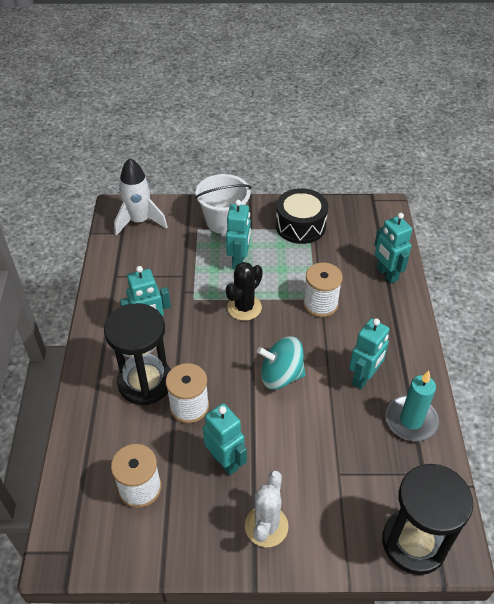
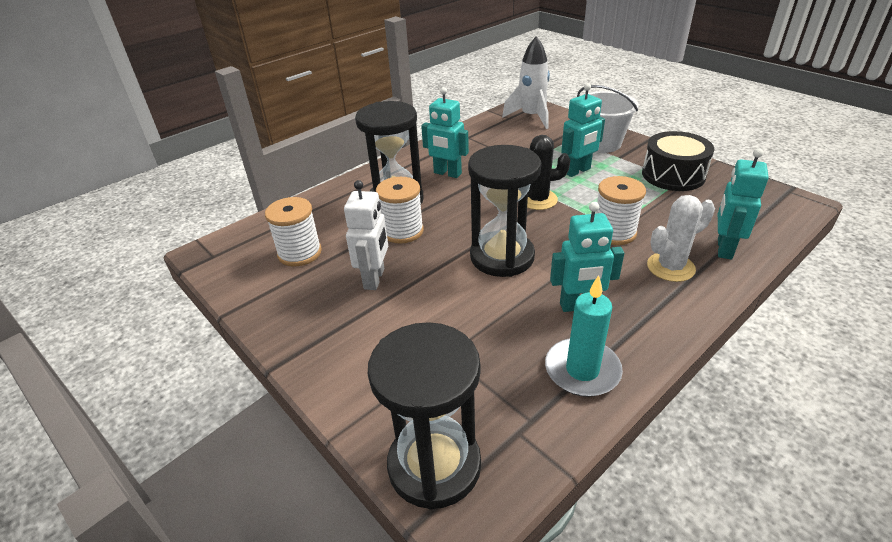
camera: 50 degrees right, 10 degrees down
turquoise robot [203,403,247,475] -> white robot [344,180,388,290]
white cactus [245,470,289,547] -> white cactus moved to [647,195,715,282]
turquoise spinning top [257,336,305,390] -> black hourglass [468,145,541,277]

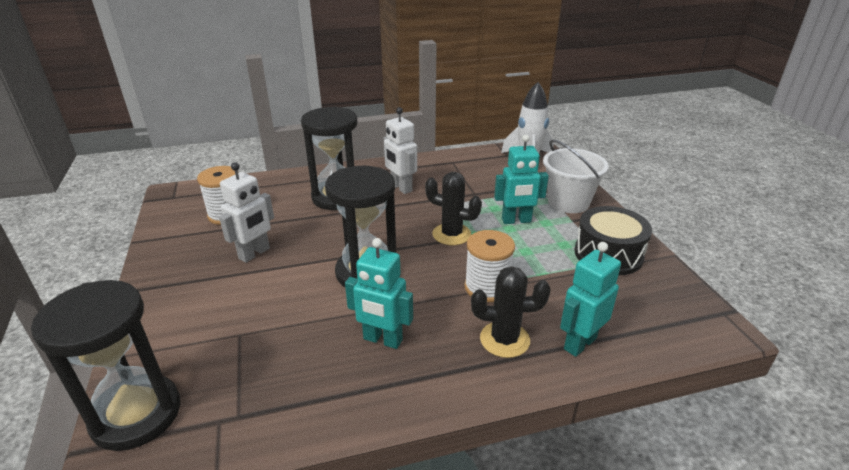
camera: 25 degrees right, 5 degrees down
white spool [376,177,424,244] -> none
turquoise robot [421,87,469,178] -> white robot [384,107,417,194]
turquoise candle [545,275,623,397] -> none
white cactus [647,195,715,282] -> black cactus [471,266,551,358]

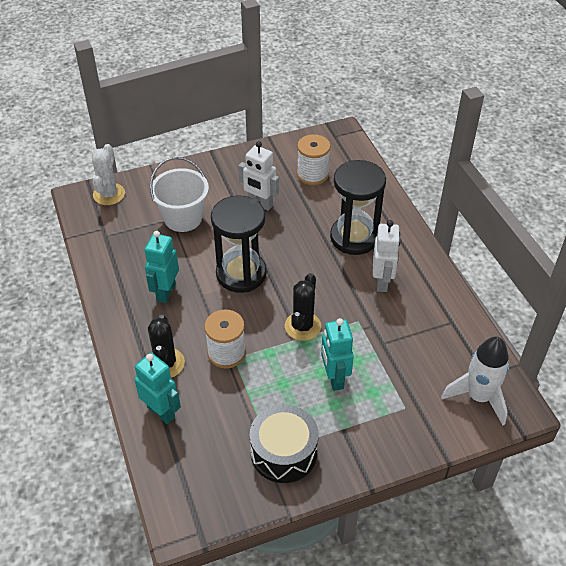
camera: 85 degrees right, 15 degrees up
black hourglass [31,280,180,451] -> white cactus [92,144,125,205]
white robot [384,107,417,194] -> white robot turned 135 degrees clockwise [373,220,400,292]
white bucket [543,139,609,213] -> white bucket moved to [150,157,209,232]

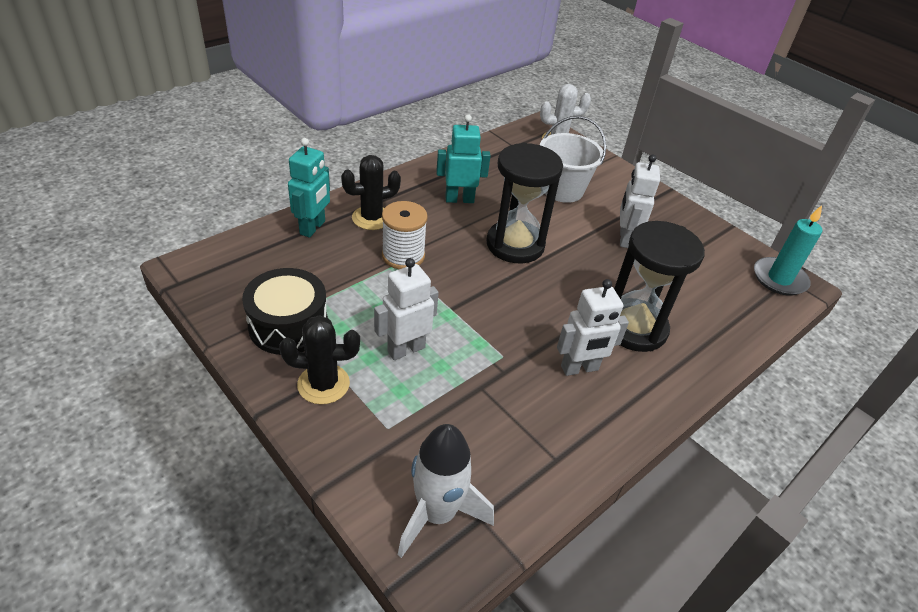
camera: 65 degrees right, 5 degrees down
black cactus [285,273,321,341] -> black cactus moved to [279,315,360,405]
white spool [297,134,330,185] -> none
turquoise robot [321,318,354,391] -> white robot [374,258,439,360]
none -> turquoise candle [754,205,822,296]

